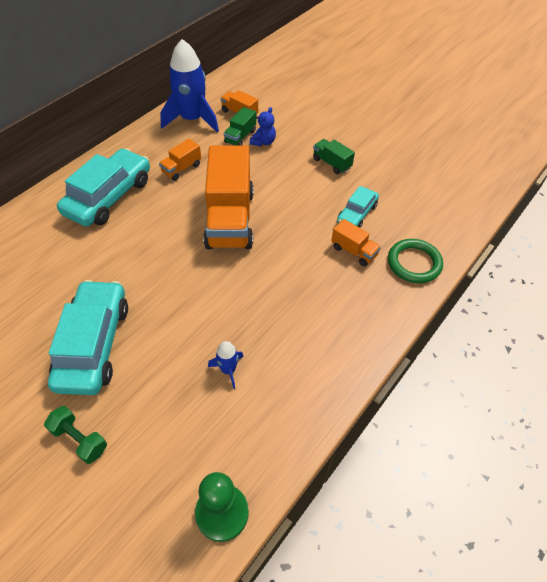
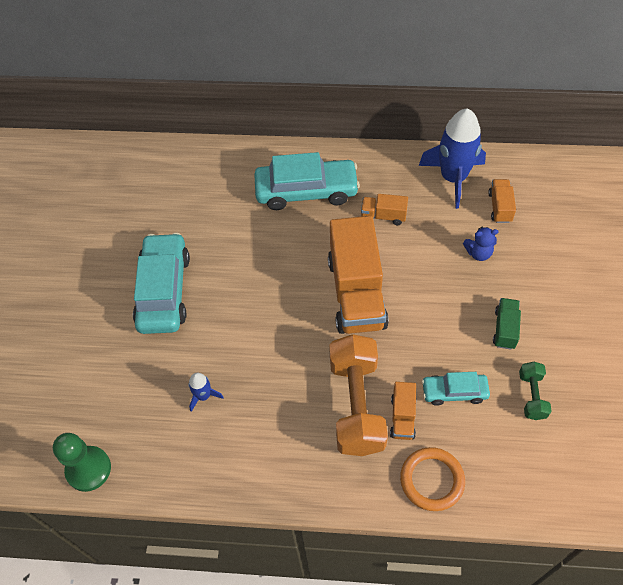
camera: 60 degrees right, 5 degrees up
green dumbbell [44,406,107,464] -> green dumbbell moved to [519,362,552,420]
turquoise car [48,280,128,395] -> turquoise car turned 60 degrees counterclockwise [133,233,190,334]
orange truck [203,146,254,249] -> orange truck turned 60 degrees counterclockwise [328,216,389,334]
green truck [224,107,256,146] -> none
green ring [388,239,443,283] -> orange ring [400,447,465,511]
none -> orange dumbbell [329,334,388,456]

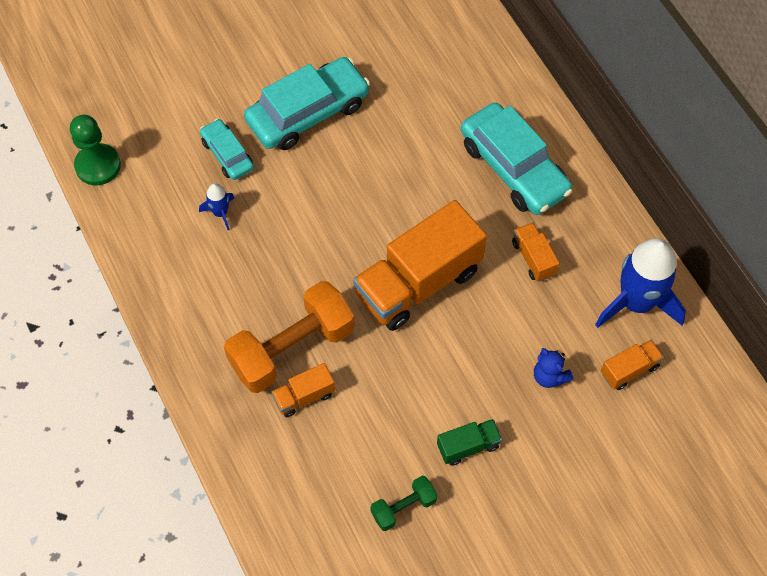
camera: 55 degrees right, 5 degrees up
orange ring [400,447,465,511] -> none
turquoise car [422,372,490,406] -> turquoise car moved to [200,119,254,180]

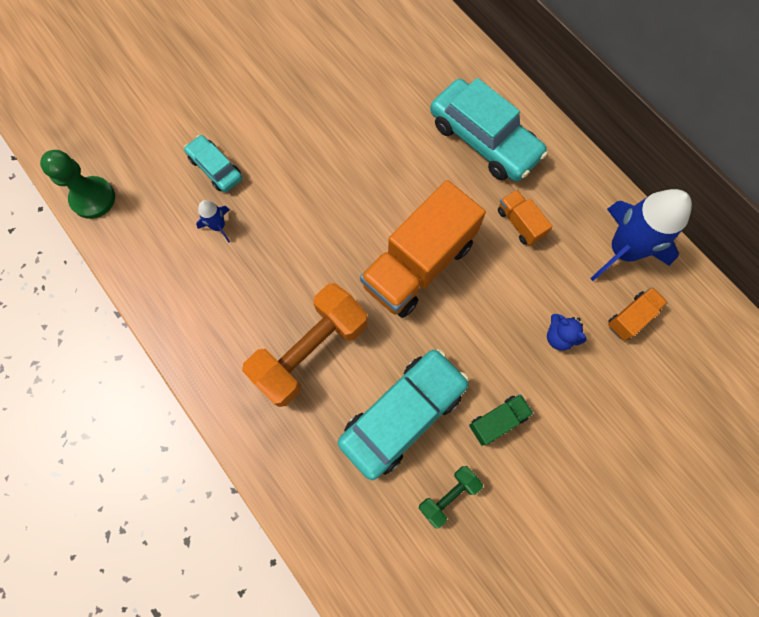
camera: 10 degrees left, 10 degrees up
turquoise car [244,57,370,150] -> turquoise car moved to [338,349,469,480]
orange truck [271,363,335,417] -> none

